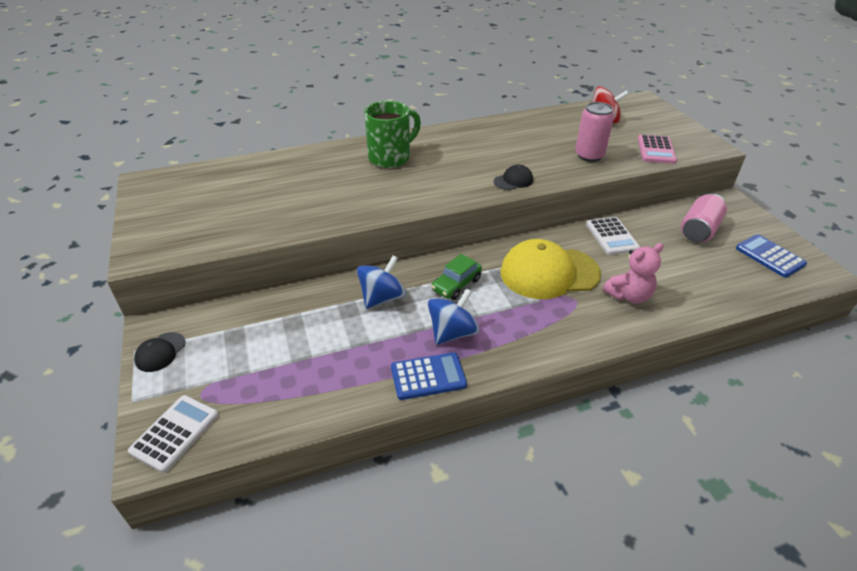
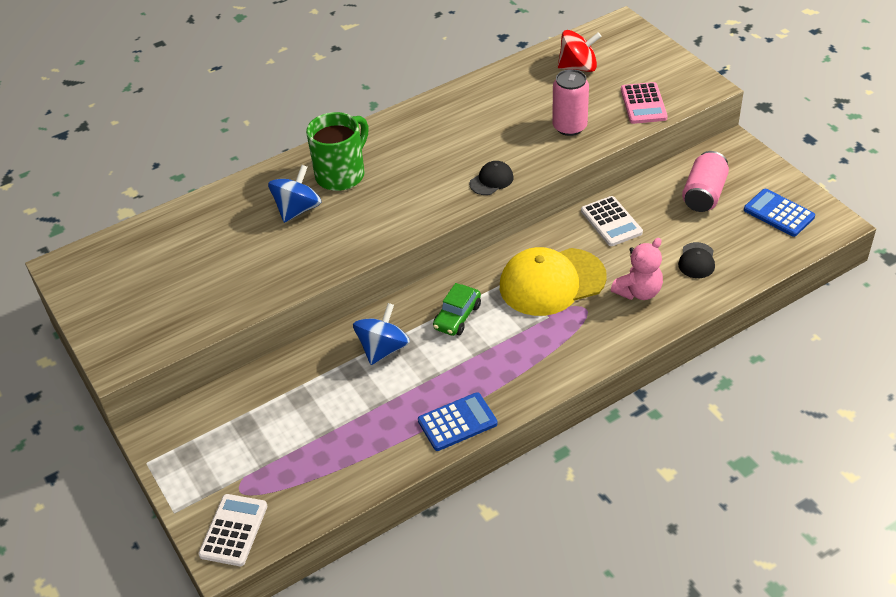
camera: 10 degrees left, 5 degrees up
black cap [134,332,186,372] -> black cap moved to [678,242,715,278]
blue spinning top [428,289,479,345] -> blue spinning top moved to [268,165,321,223]

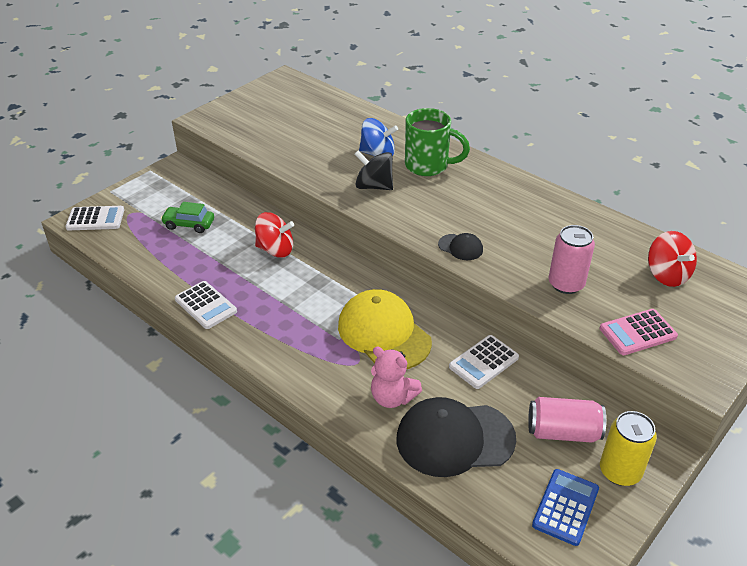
camera: 70 degrees right, 5 degrees down
blue spinning top [353,303,410,365] -> red spinning top [255,212,294,257]
blue calculator [418,392,498,451] -> white calculator [175,281,237,329]
green car [433,283,481,336] -> green car moved to [161,202,214,233]
black cap [678,242,715,278] -> black cap [396,397,516,477], size x2.20
none -> black spinning top [355,150,393,190]
none -> yellow can [600,411,657,486]

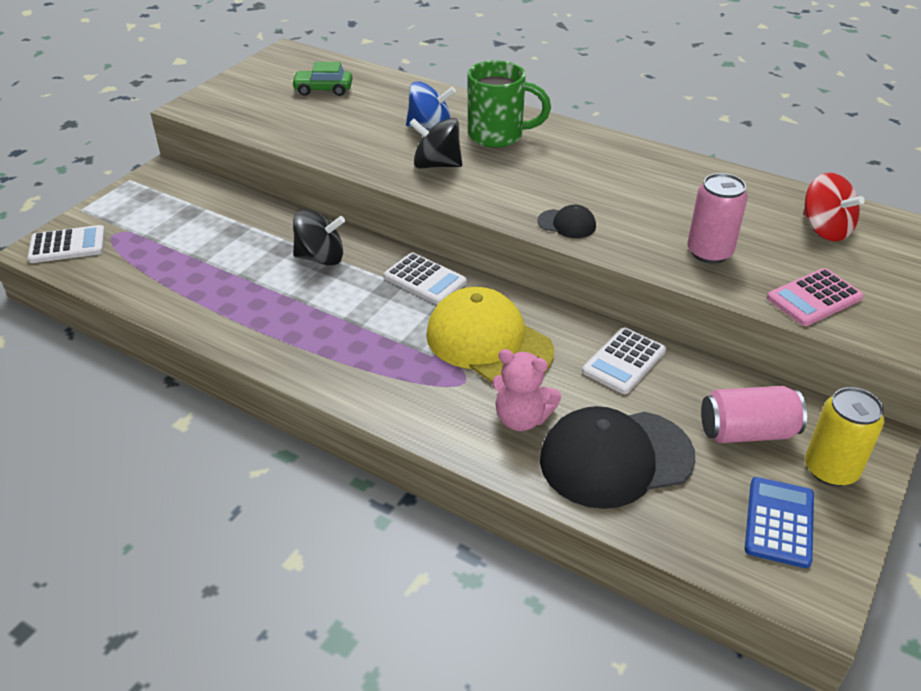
camera: 10 degrees left, 0 degrees up
green car [161,202,214,233] -> green car moved to [291,62,352,96]
white calculator [175,281,237,329] -> white calculator moved to [384,253,467,305]
red spinning top [255,212,294,257] -> black spinning top [293,209,345,266]

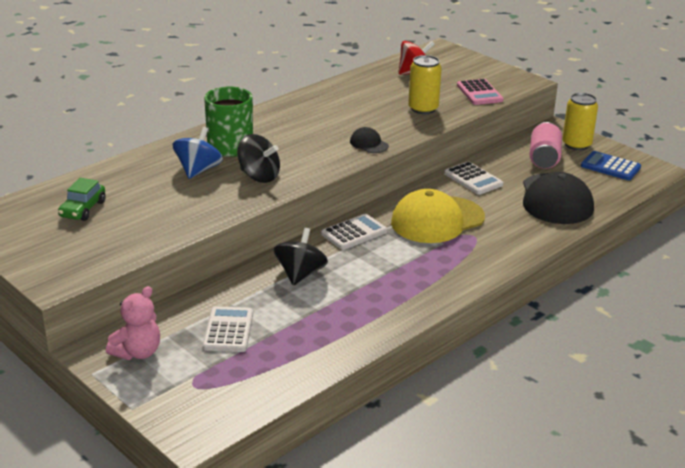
camera: 75 degrees left, 10 degrees down
white calculator [27,225,105,263] -> white calculator moved to [203,306,253,352]
black spinning top [409,118,462,169] -> black spinning top turned 90 degrees counterclockwise [237,134,280,183]
pink teddy bear [492,349,561,431] -> pink teddy bear moved to [106,286,160,360]
black cap [537,205,596,238] -> black cap turned 75 degrees counterclockwise [350,127,389,153]
pink can [687,173,748,264] -> yellow can [408,55,442,114]

